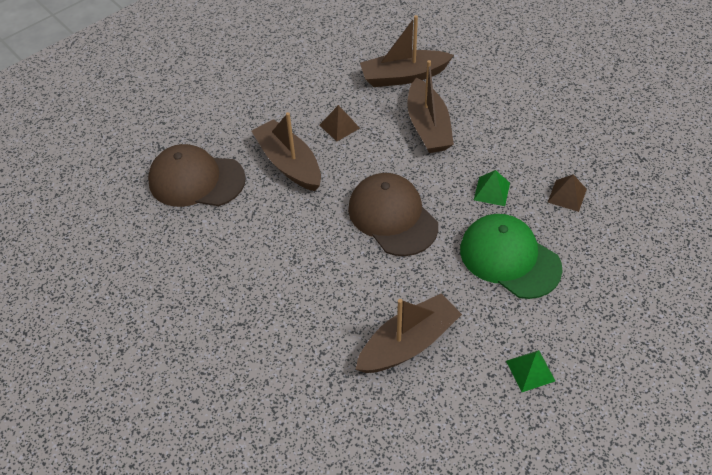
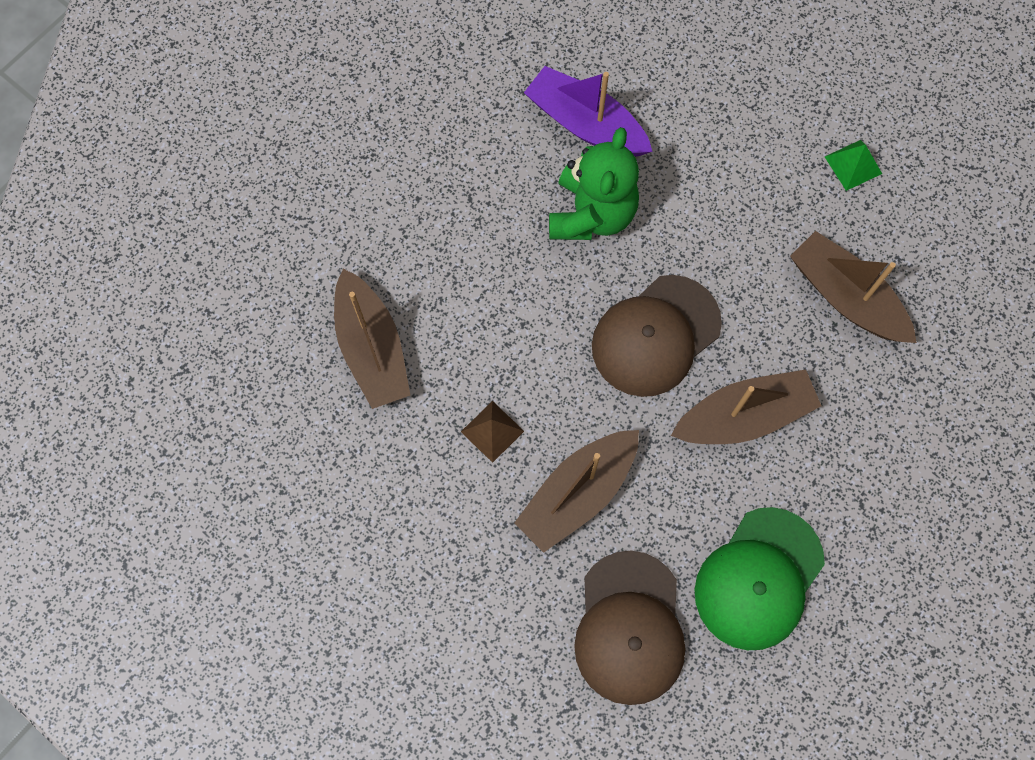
camera: 100 degrees left, 20 degrees up
brown boat [407,60,454,153] -> brown boat moved to [671,370,821,444]
green cap [460,214,563,299] -> green cap moved to [695,507,825,650]
green pyramid [474,170,510,206] -> green teddy bear [549,127,639,240]
brown pyramid [548,174,587,212] -> purple boat [524,66,653,156]

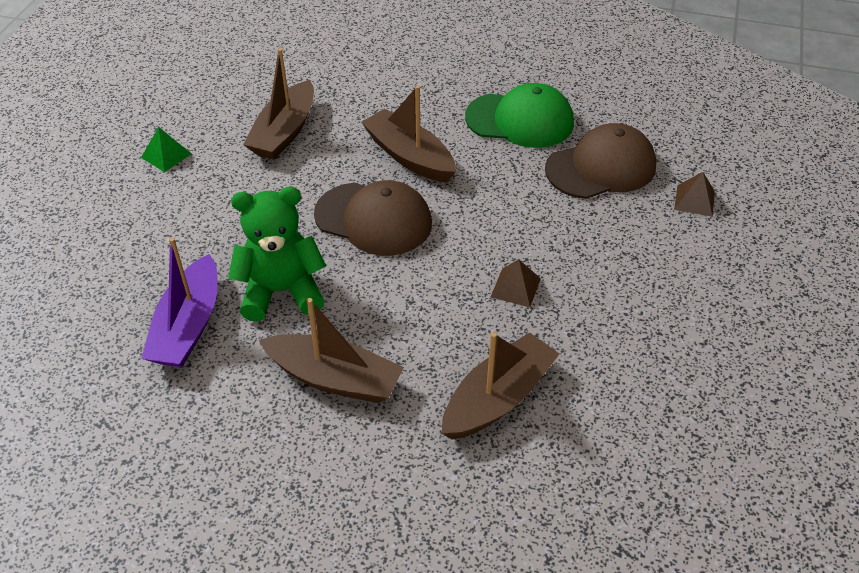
camera: 115 degrees left, 25 degrees down
brown boat [514,430,639,553] -> brown boat moved to [259,298,404,403]
none -> brown pyramid [674,172,715,217]

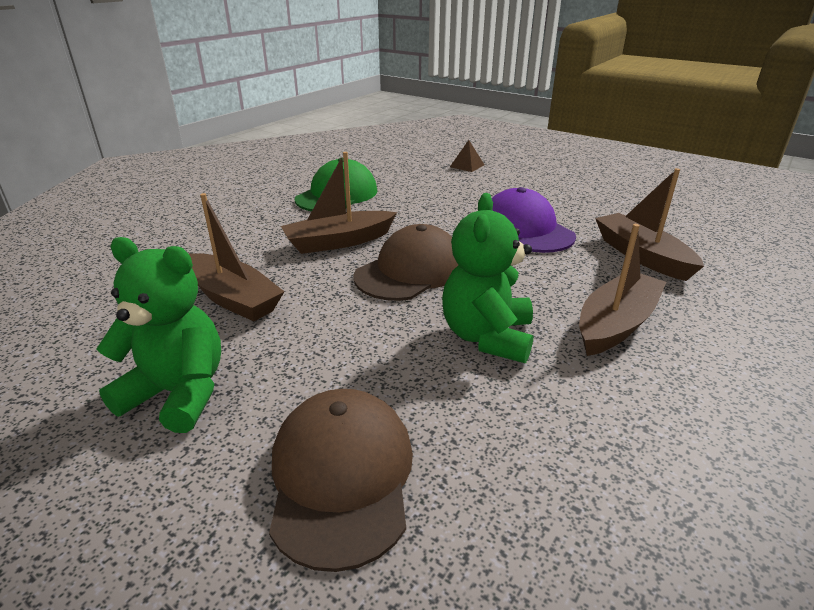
camera: 70 degrees left, 15 degrees down
green pyramid [141,127,191,172] -> green teddy bear [96,237,221,433]
purple boat [141,237,218,367] -> none
brown pyramid [491,259,541,307] -> purple cap [492,187,576,253]
brown cap [545,123,656,199] -> brown cap moved to [269,389,413,572]

